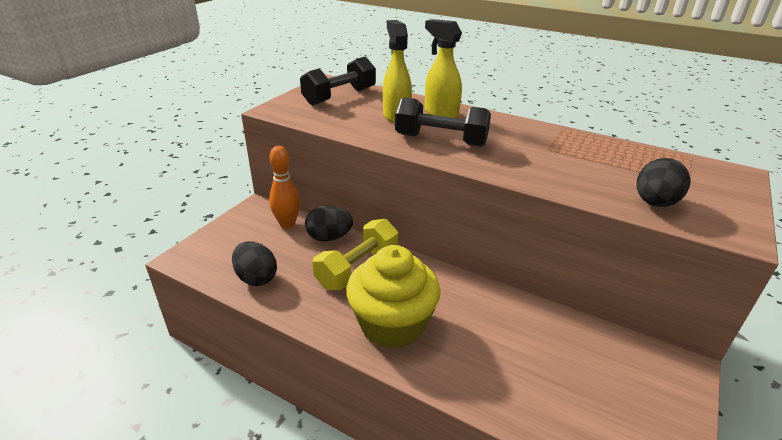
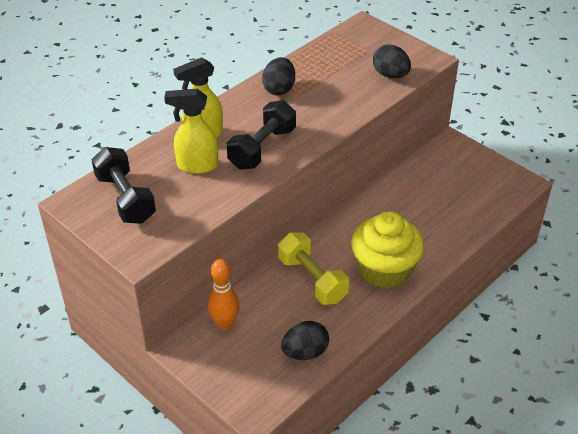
camera: 75 degrees left, 10 degrees up
black egg [305,205,353,241] -> black egg moved to [262,57,295,96]

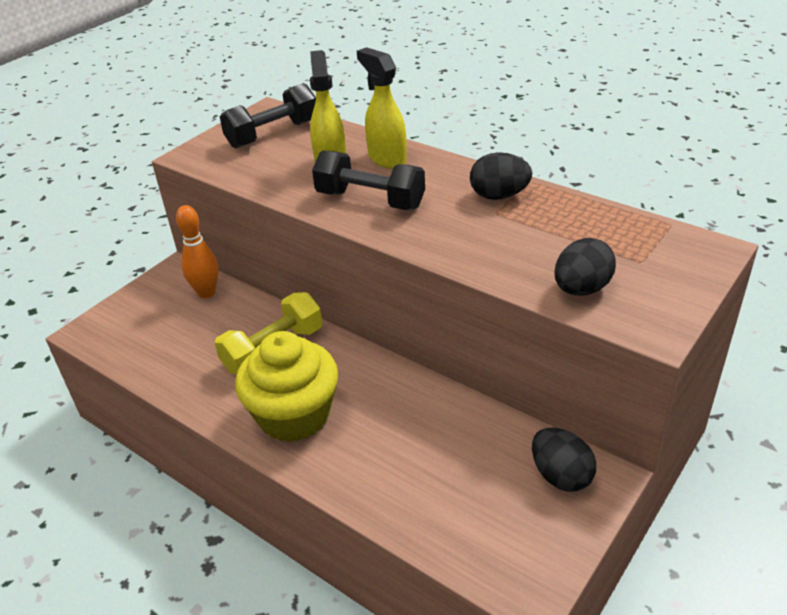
camera: 85 degrees right, 5 degrees down
black egg [281,321,329,360] -> black egg moved to [532,428,596,492]

